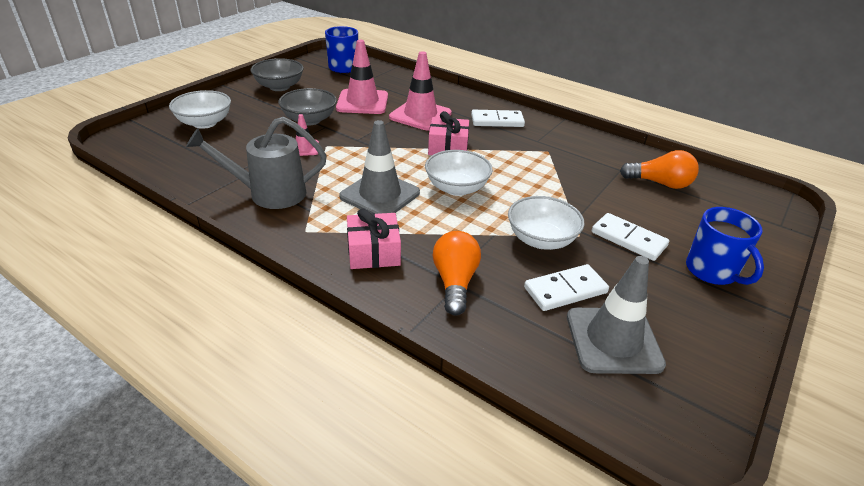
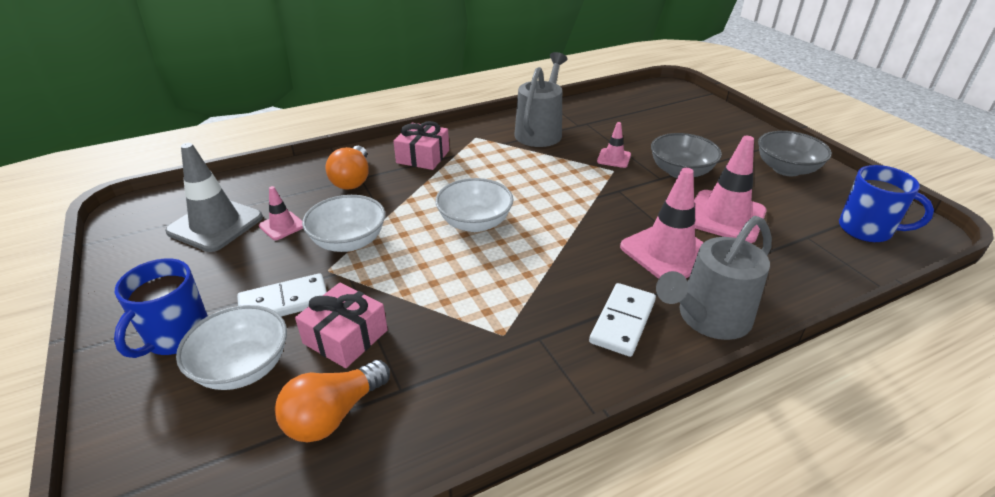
camera: 120 degrees right, 0 degrees up
white bowl [169,90,231,129] -> white bowl moved to [176,305,287,390]
grey traffic cone [339,120,420,214] -> none
pink gift [428,111,469,155] -> pink gift moved to [295,283,388,368]
orange light bulb [433,231,481,315] -> orange light bulb turned 60 degrees clockwise [326,146,369,190]
white domino [524,264,609,311] -> pink traffic cone [259,186,303,240]
blue mug [686,207,764,285] -> blue mug turned 75 degrees counterclockwise [114,259,208,358]
none -> grey watering can [656,216,772,340]

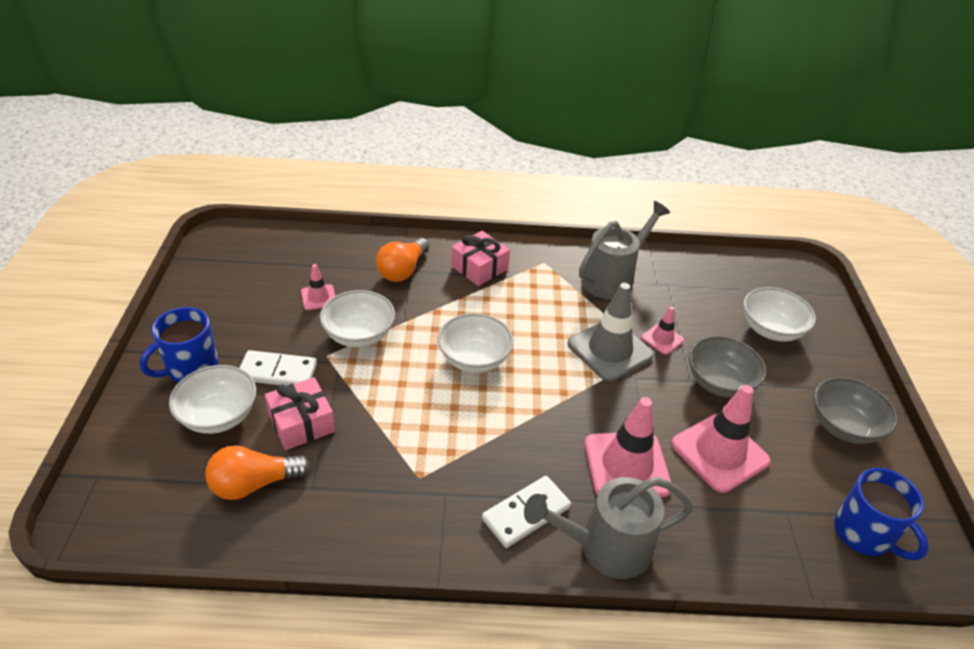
camera: 25 degrees right, 5 degrees up
grey traffic cone [165,143,263,252] -> grey traffic cone moved to [568,283,654,382]
none -> white bowl [743,287,816,342]

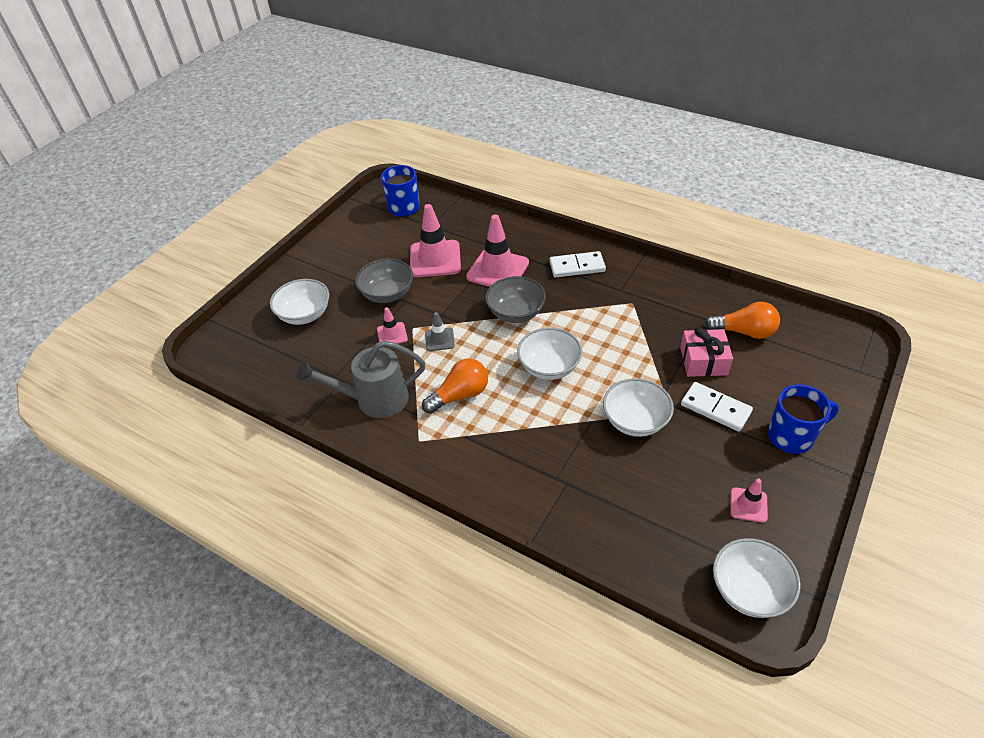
camera: 145 degrees left, 5 degrees up
white bowl [169,365,256,434] -> white bowl moved to [713,538,801,618]
pink traffic cone [301,264,335,310] -> pink traffic cone moved to [731,478,768,523]
orange light bulb [376,238,429,282] -> orange light bulb moved to [422,359,488,414]
pink gift [451,231,510,286] -> none
grey watering can [524,477,693,579] -> none
grey traffic cone [568,283,654,382] -> grey traffic cone [425,312,455,351], size x0.51
grey bowl [813,377,897,444] -> grey bowl moved to [486,276,546,323]

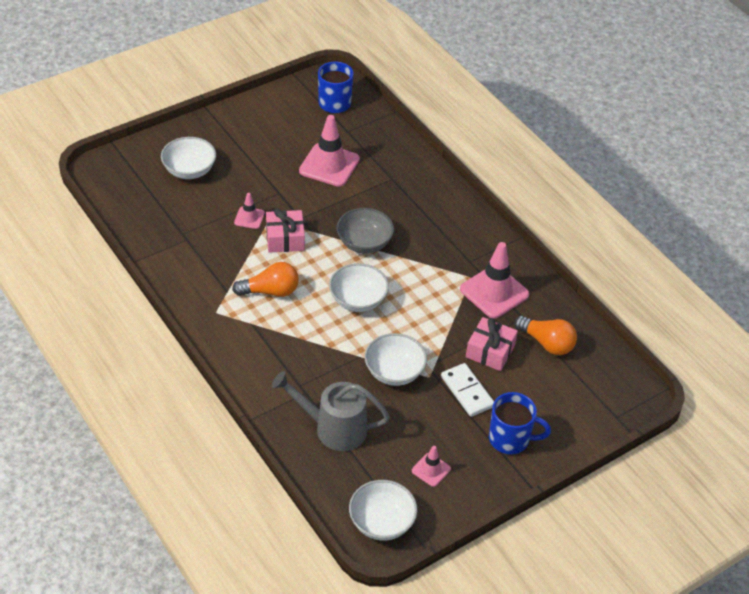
camera: 20 degrees right, 0 degrees up
grey watering can [297,340,425,418] -> grey watering can moved to [272,371,390,451]
grey bowl [355,259,413,303] -> none
grey traffic cone [425,312,455,351] -> pink gift [266,208,305,253]
pink traffic cone [466,214,529,287] -> pink traffic cone moved to [460,242,529,319]
white domino [550,251,606,277] -> none

